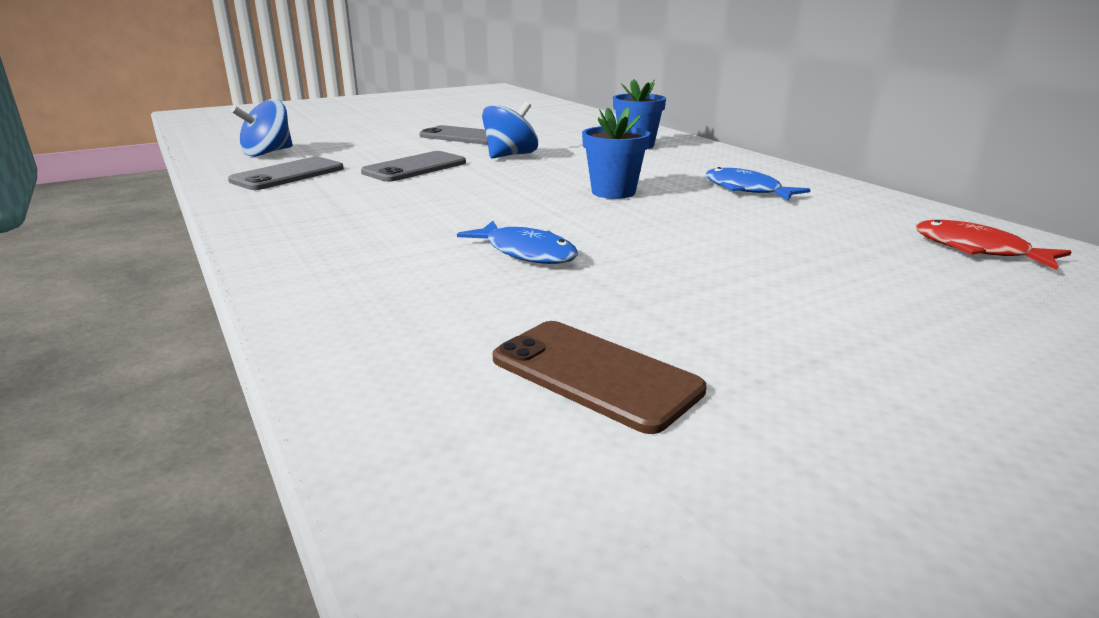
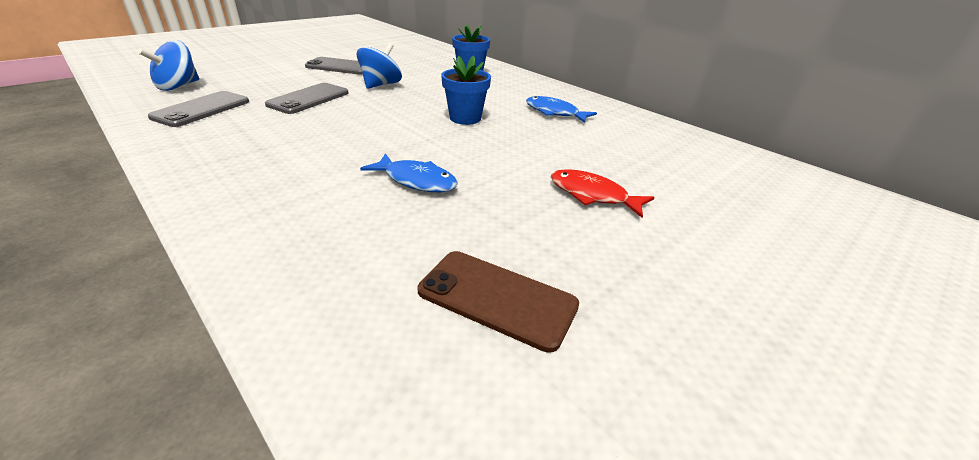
camera: 15 degrees left, 10 degrees up
red fish [916,220,1071,270] -> red fish moved to [551,169,655,218]

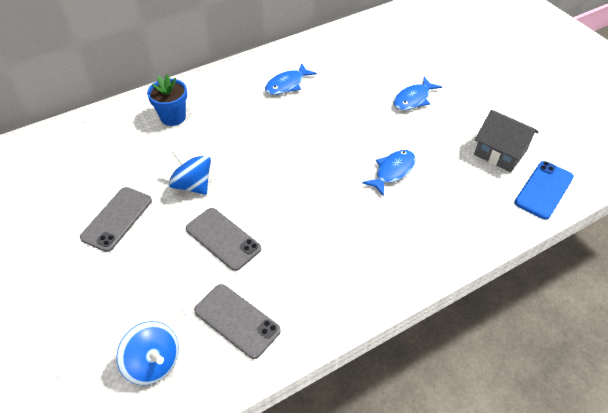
camera: 75 degrees left, 15 degrees up
brown phone [418,251,579,353] -> grey house [474,110,539,172]
blue flower pot [441,56,491,125] -> none
red fish [551,169,655,218] -> blue fish [393,77,442,110]
none -> blue phone [515,161,574,219]

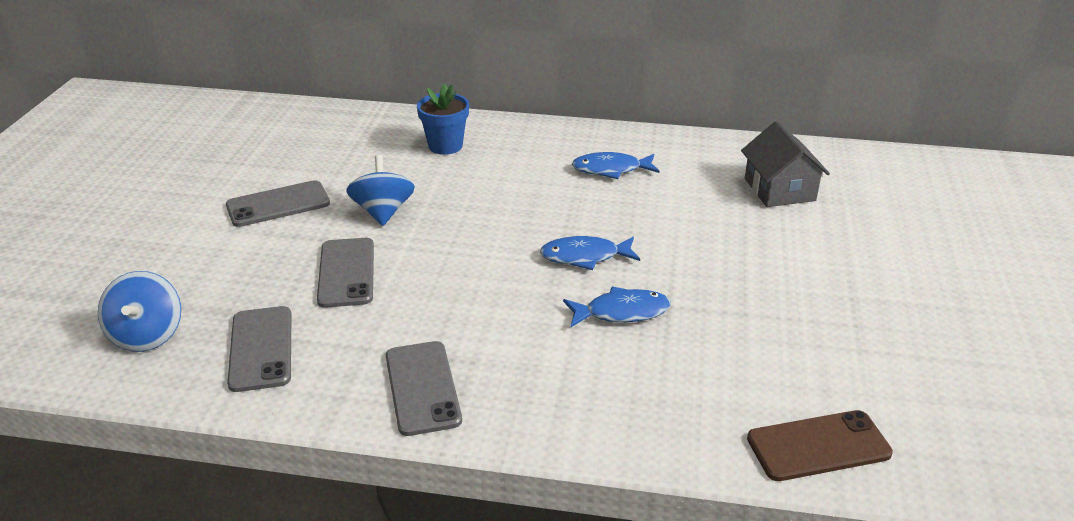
camera: 40 degrees right, 15 degrees down
blue fish [393,77,442,110] -> blue fish moved to [540,236,640,270]
grey house [474,110,539,172] -> grey house moved to [741,121,830,207]
blue phone [515,161,574,219] -> brown phone [747,410,893,481]
none -> grey phone [386,341,462,436]

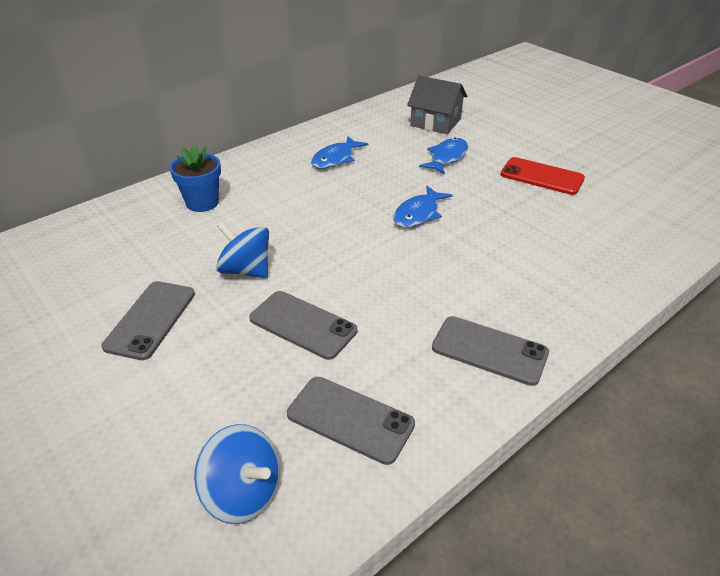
camera: 50 degrees left, 5 degrees up
blue fish [563,287,671,327] -> blue fish moved to [419,137,468,175]
brown phone [747,410,893,481] -> none
none -> red phone [500,157,585,195]

